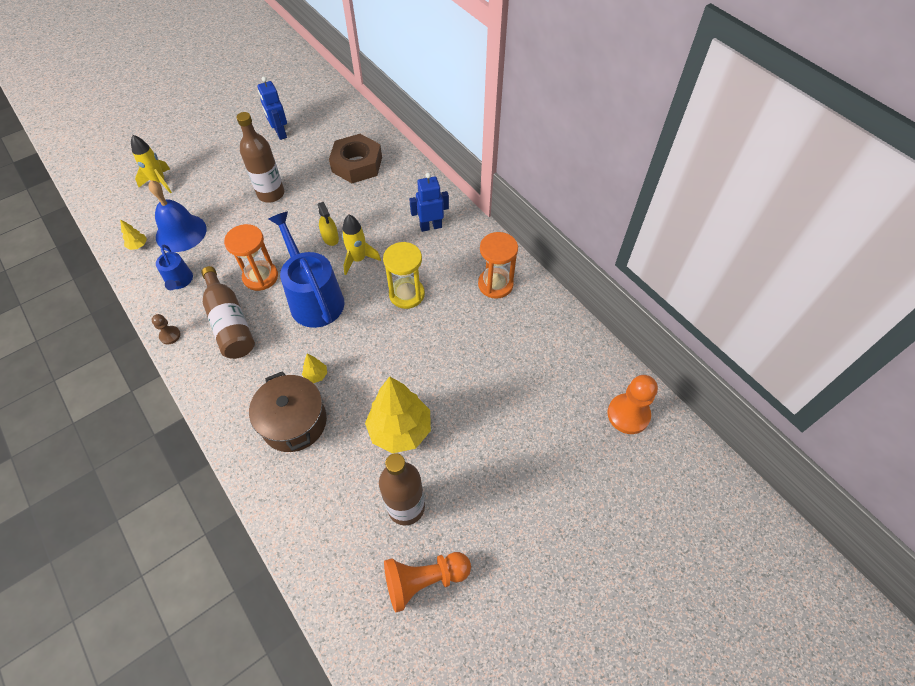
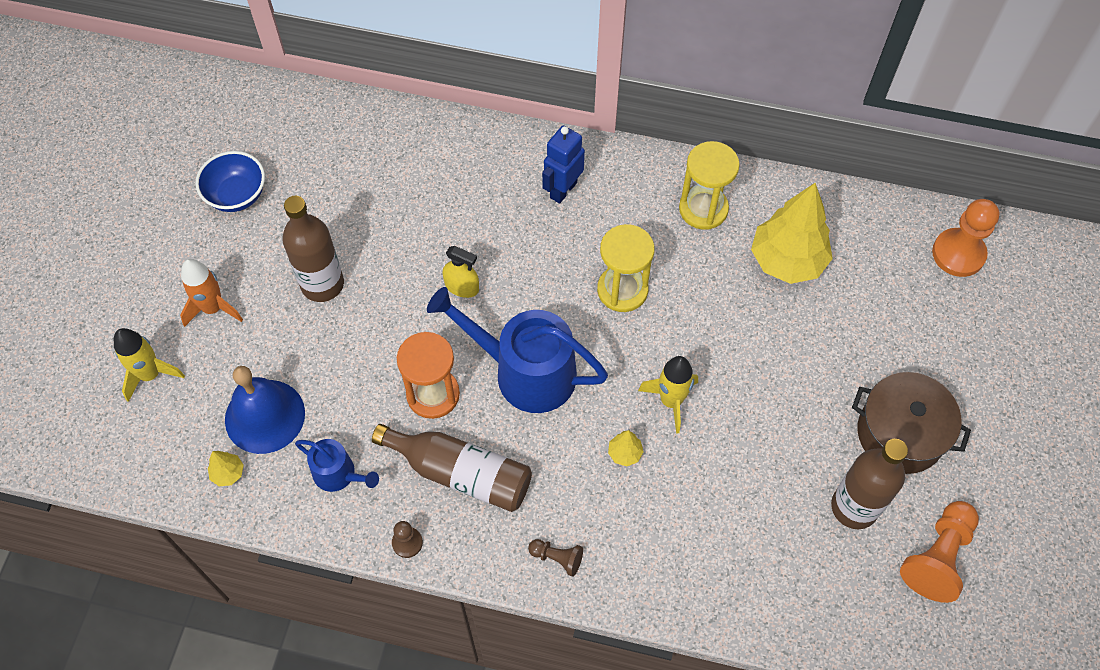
camera: 40 degrees left, 5 degrees up
brown pot [249,371,327,452] -> brown pot moved to [852,372,971,474]
blue robot [257,77,287,140] -> blue bowl [195,151,265,212]
brown nut [329,134,382,183] -> none
yellow rocket [342,214,381,275] -> yellow rocket moved to [638,356,698,434]
yellow tree [365,376,431,453] -> yellow tree moved to [751,183,833,284]
orange hourglass [478,232,518,299] -> yellow hourglass [679,141,740,230]
none -> orange rocket [180,259,243,327]
none -> brown pawn [528,539,583,577]

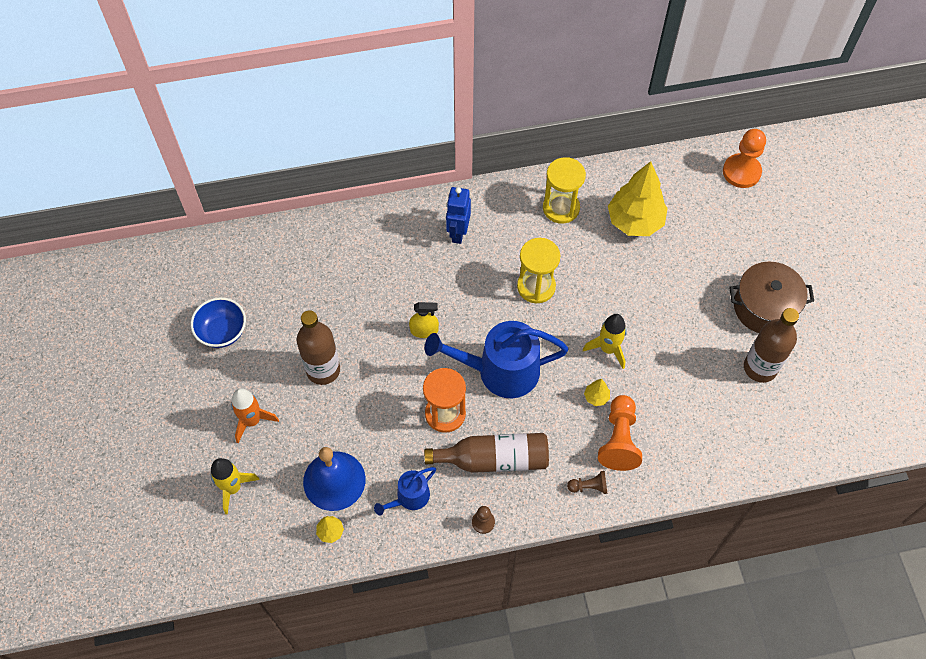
camera: 25 degrees left, 0 degrees up
blue watering can [295,439,379,492] -> blue watering can turned 135 degrees clockwise [374,467,436,515]
orange pawn [900,501,979,603] -> orange pawn moved to [598,395,642,471]

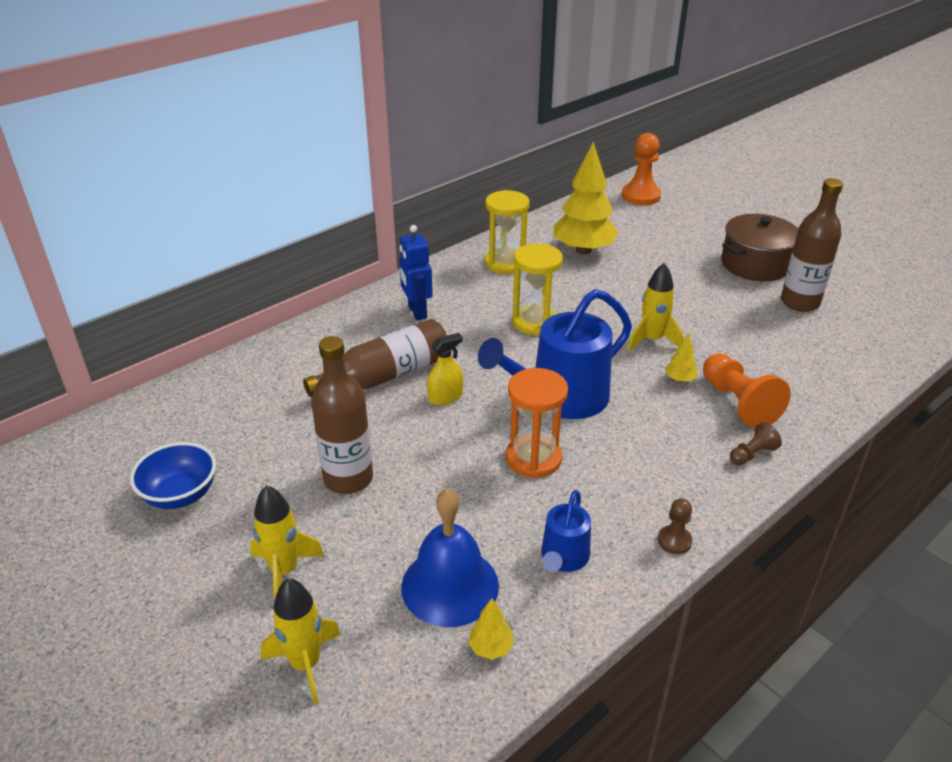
camera: 30 degrees left, 25 degrees down
orange rocket [231,388,279,443] -> yellow rocket [250,485,324,598]
brown bottle [424,433,549,473] -> brown bottle moved to [303,319,447,397]

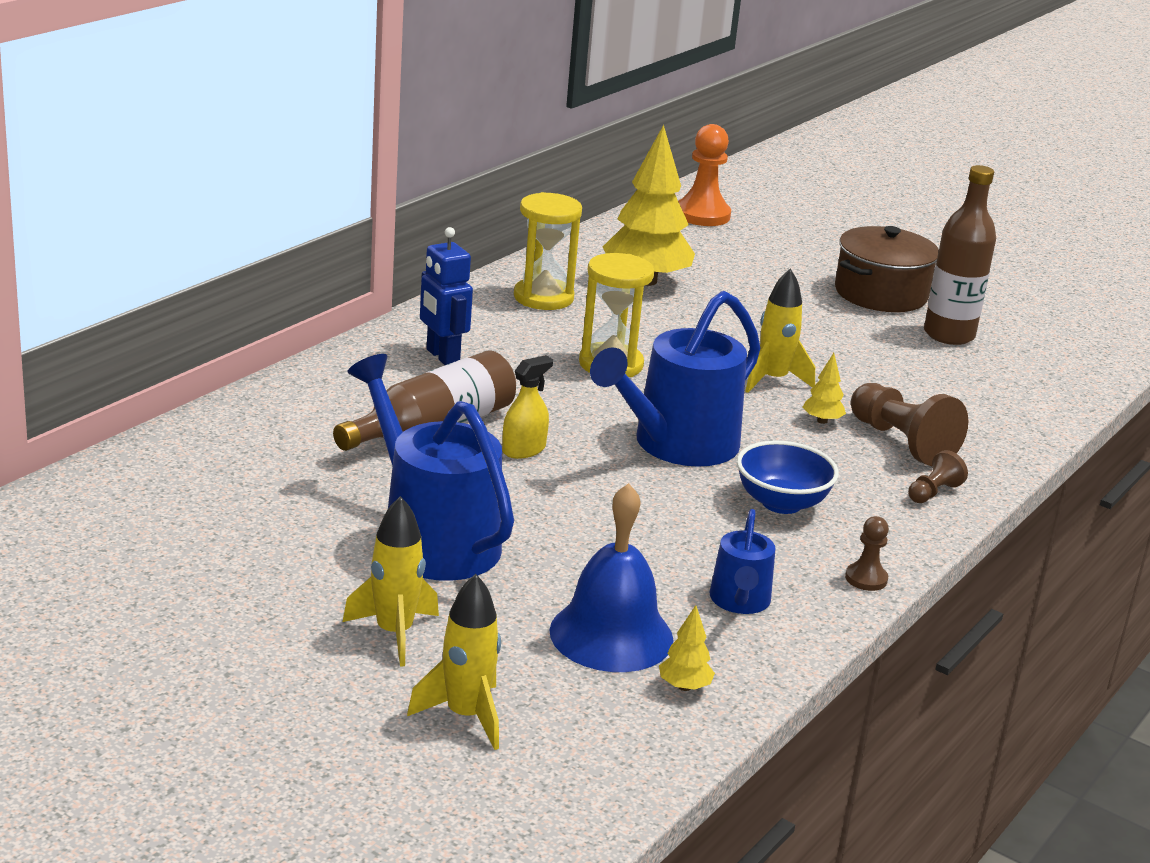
camera: 15 degrees left, 10 degrees down
blue bowl [130,442,216,509] -> blue bowl moved to [737,440,839,514]
brown bottle [311,336,373,494] -> blue watering can [347,354,514,581]
orange hourglass [506,368,568,478] -> none
orange pawn [703,353,791,428] -> brown pawn [851,383,968,466]

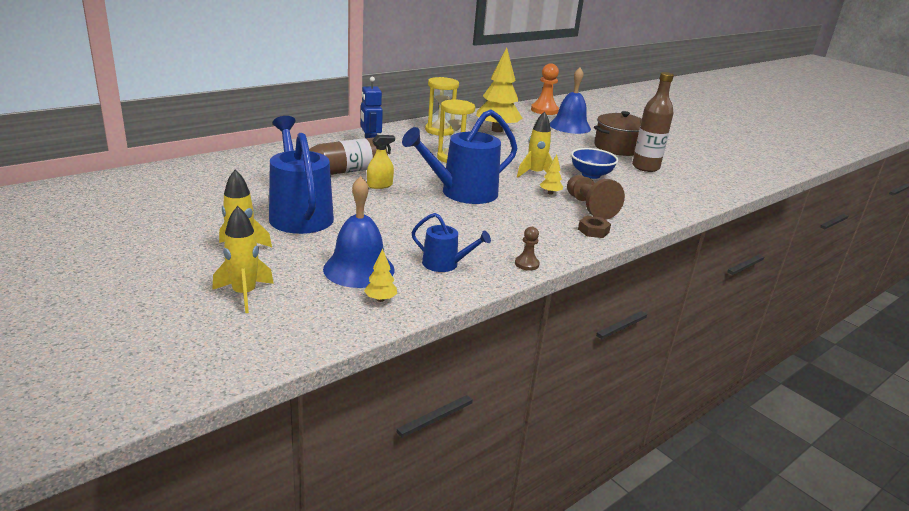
camera: 15 degrees right, 0 degrees up
blue watering can [709,509,775,614] -> blue watering can turned 90 degrees counterclockwise [411,213,491,272]
blue bowl [737,440,839,514] -> blue bowl moved to [571,148,618,179]
brown pawn [908,450,968,503] -> brown nut [578,216,611,238]
none -> blue bell [550,68,591,134]

